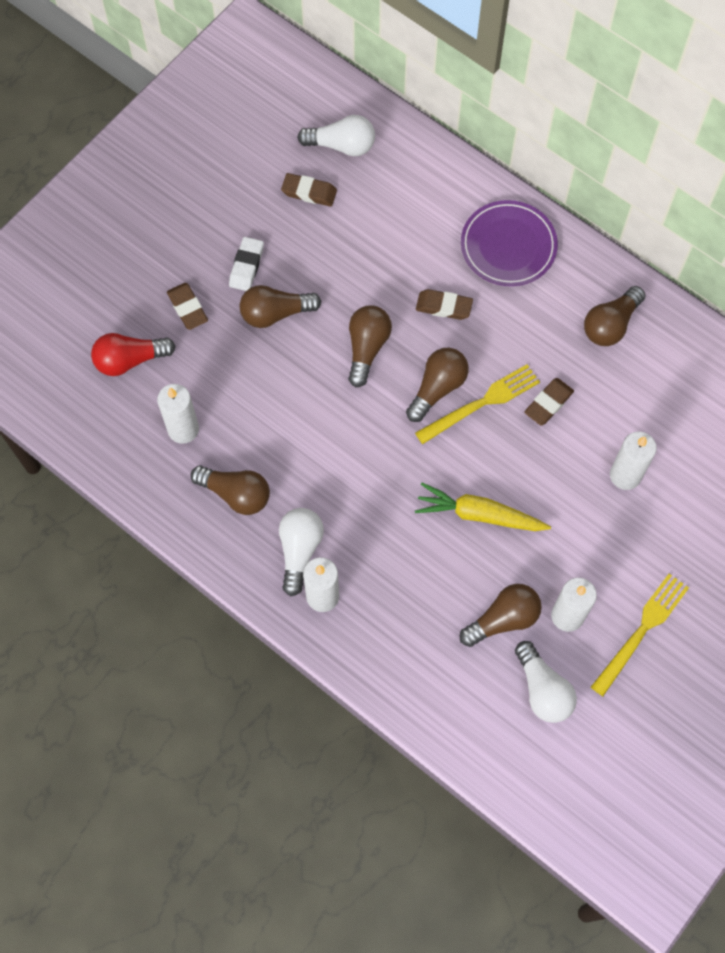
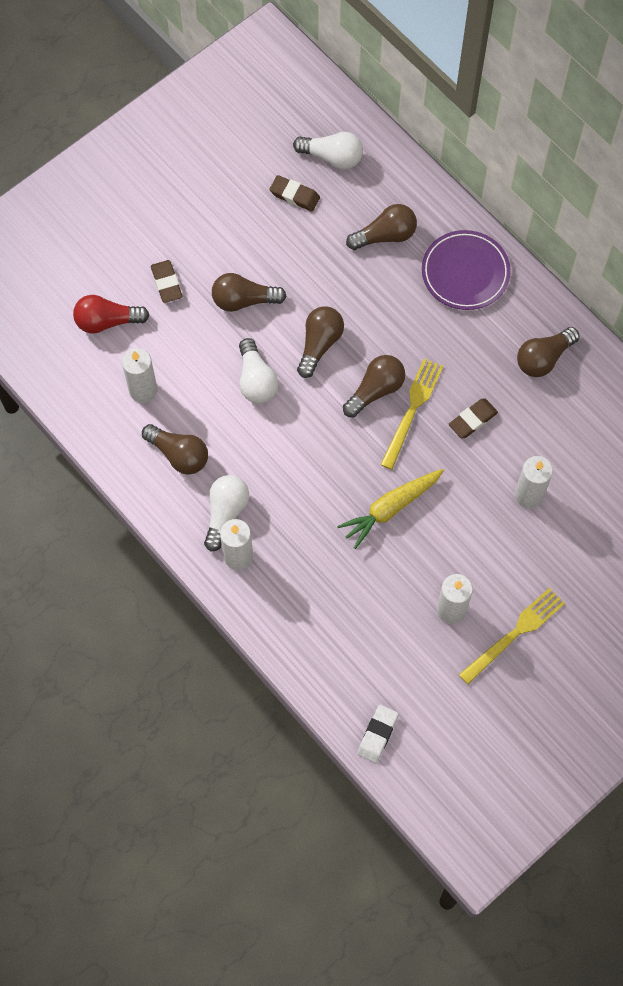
camera: 10 degrees right, 0 degrees up
white eraser [229,237,264,291] -> white eraser moved to [357,705,399,763]
yellow fork [415,364,540,444] -> yellow fork turned 45 degrees counterclockwise [380,359,443,470]
yellow carrot [415,483,551,531] -> yellow carrot turned 60 degrees counterclockwise [337,469,444,549]
brown eraser [416,289,473,320] -> none
brown light bulb [460,584,542,647] -> brown light bulb moved to [346,204,417,250]
white light bulb [515,641,577,723] -> white light bulb moved to [239,338,279,404]

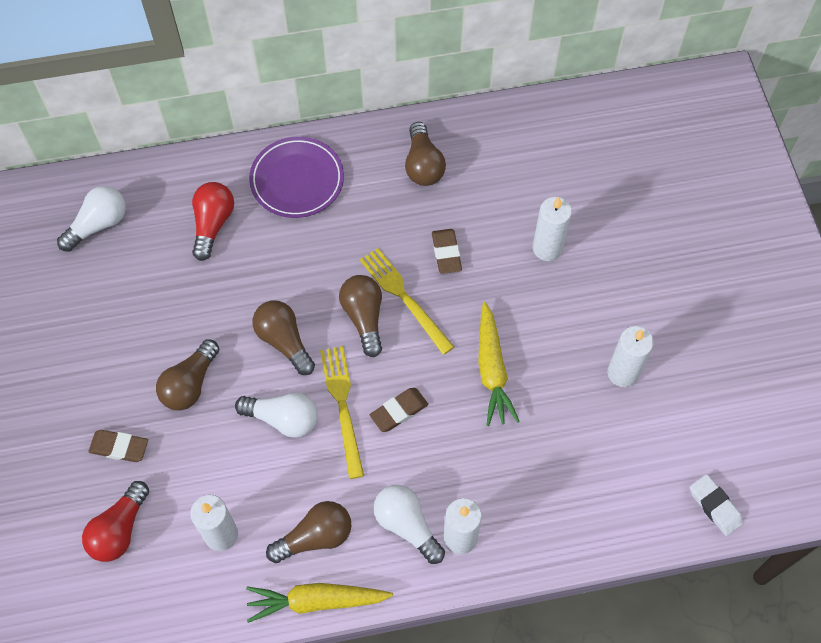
camera: 60 degrees left, 5 degrees down
brown eraser [269,175,320,211] -> brown eraser moved to [370,388,428,432]
brown light bulb [346,204,417,250] -> red light bulb [192,182,234,261]
yellow fork [459,588,565,684] -> yellow fork moved to [320,346,364,479]
none -> yellow carrot [246,583,393,623]

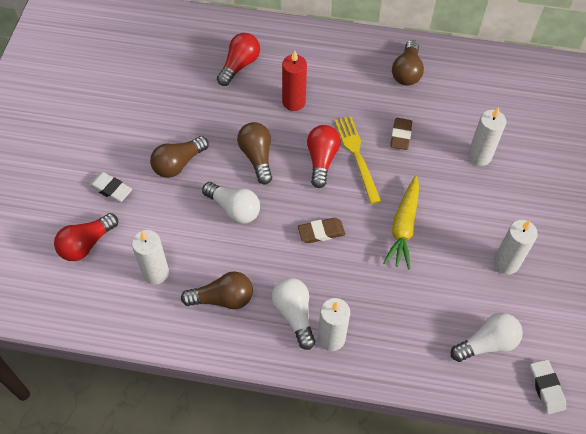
camera: 20 degrees right, 5 degrees down
white light bulb [57,186,126,252] -> white light bulb moved to [451,313,523,362]
brown eraser [89,430,148,462] -> white eraser [89,172,132,203]
yellow carrot [246,583,393,623] -> none
purple plate [249,137,344,218] -> none
yellow fork [320,346,364,479] -> none
brown light bulb [339,275,382,357] -> red light bulb [307,125,341,188]
none -> red candle [282,50,307,111]

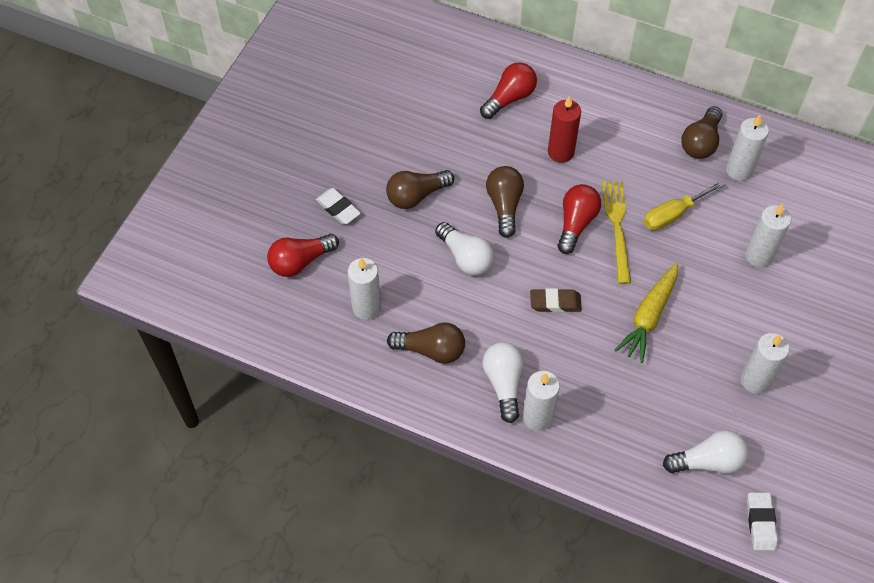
camera: 15 degrees right, 0 degrees up
brown eraser [390,118,413,150] -> yellow screwdriver [644,181,725,230]
none -> white candle [726,115,769,181]

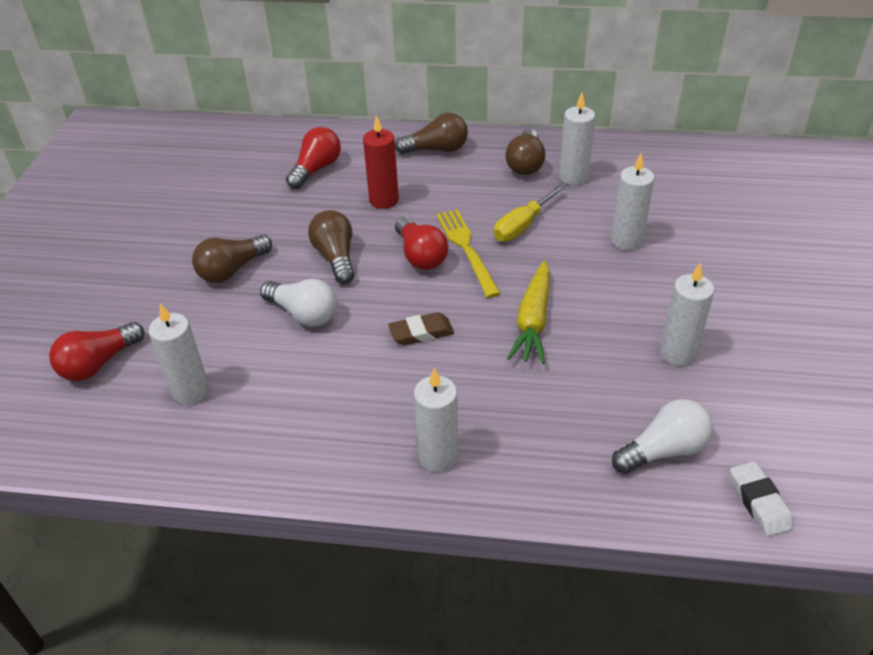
camera: 15 degrees left, 15 degrees down
white eraser [316,188,361,225] -> none
brown light bulb [387,322,465,364] -> brown light bulb moved to [395,113,468,154]
white light bulb [482,342,524,423] -> none
red light bulb [558,184,601,254] -> red light bulb turned 150 degrees clockwise [395,217,448,270]

